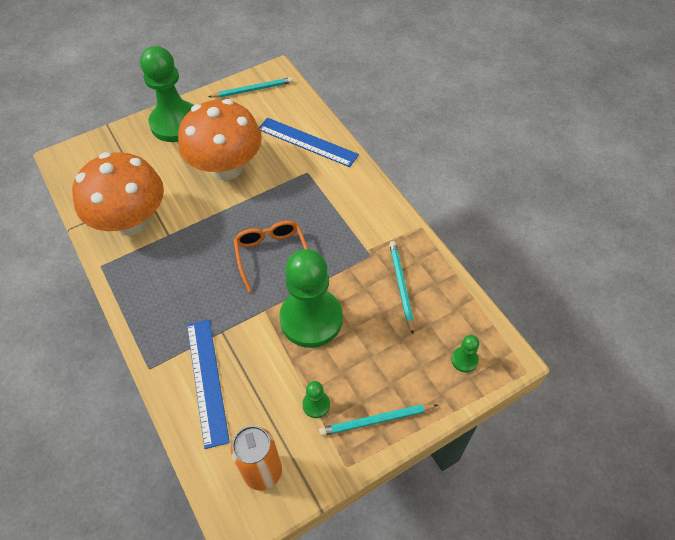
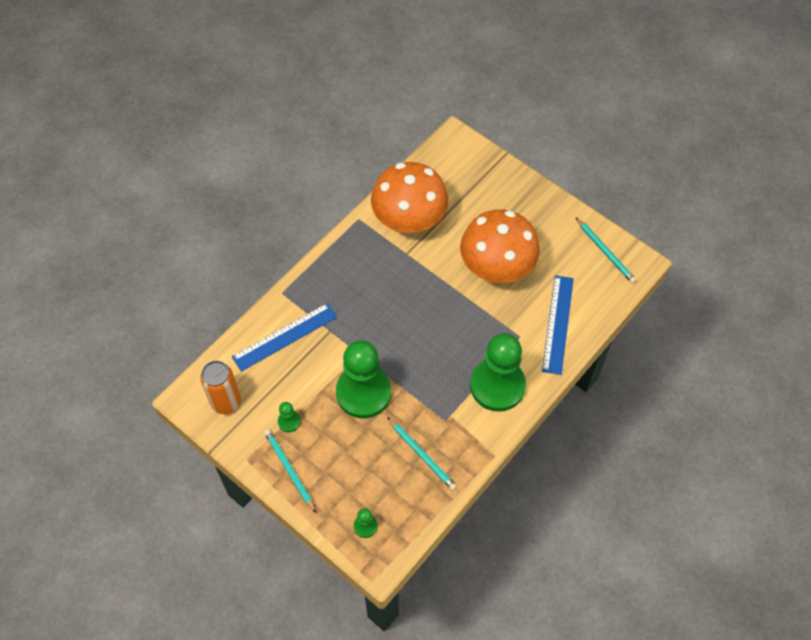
camera: 70 degrees right, 5 degrees up
green pawn [140,46,194,142] -> green pawn moved to [470,333,526,412]
orange glasses [234,221,308,292] -> none
turquoise pencil [389,241,414,334] -> turquoise pencil turned 75 degrees clockwise [387,417,457,490]

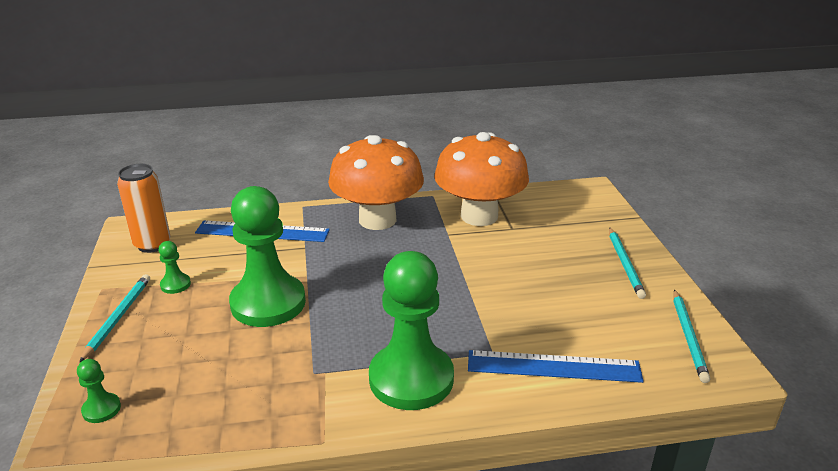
camera: 40 degrees right, 30 degrees down
turquoise pencil [387,417,457,490] -> turquoise pencil moved to [609,227,646,299]
orange mushroom [460,209,540,283] -> orange mushroom moved to [328,135,424,230]
blue ruler [542,275,574,375] -> blue ruler turned 45 degrees clockwise [468,350,644,383]

